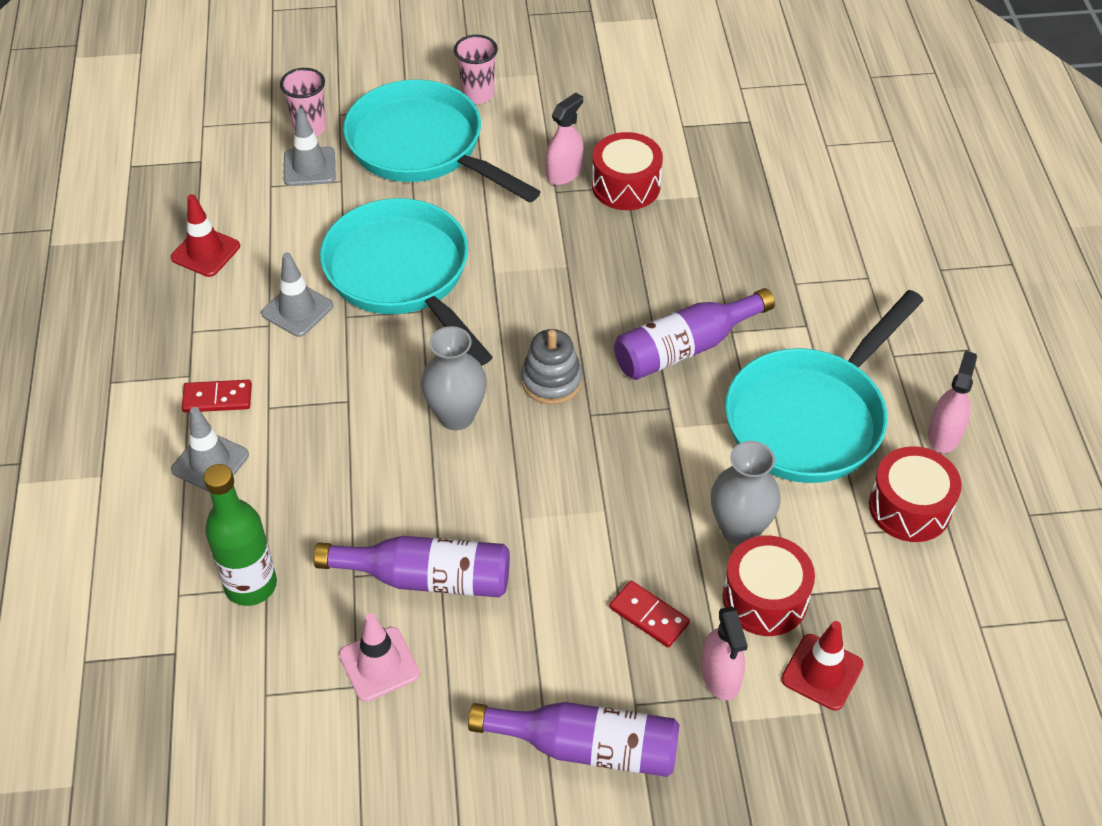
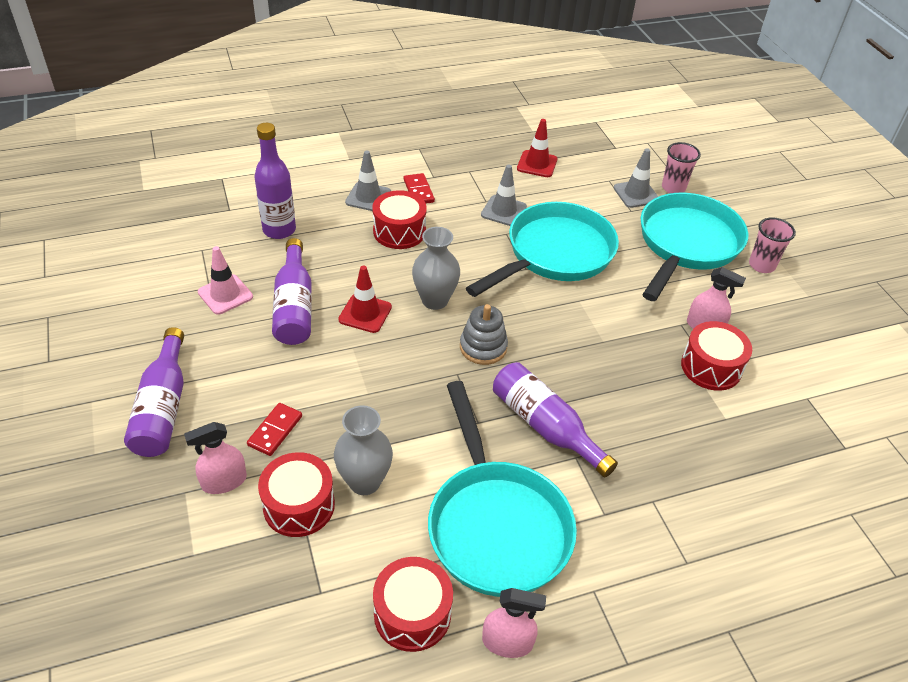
camera: 75 degrees right, 5 degrees down
green bottle [204,464,277,606] -> purple bottle [254,123,296,239]
turquoise pan [725,290,924,483] -> turquoise pan turned 135 degrees counterclockwise [428,381,577,597]
red traffic cone [781,621,864,711] -> red traffic cone moved to [338,266,392,333]
none -> red drum [372,190,427,249]

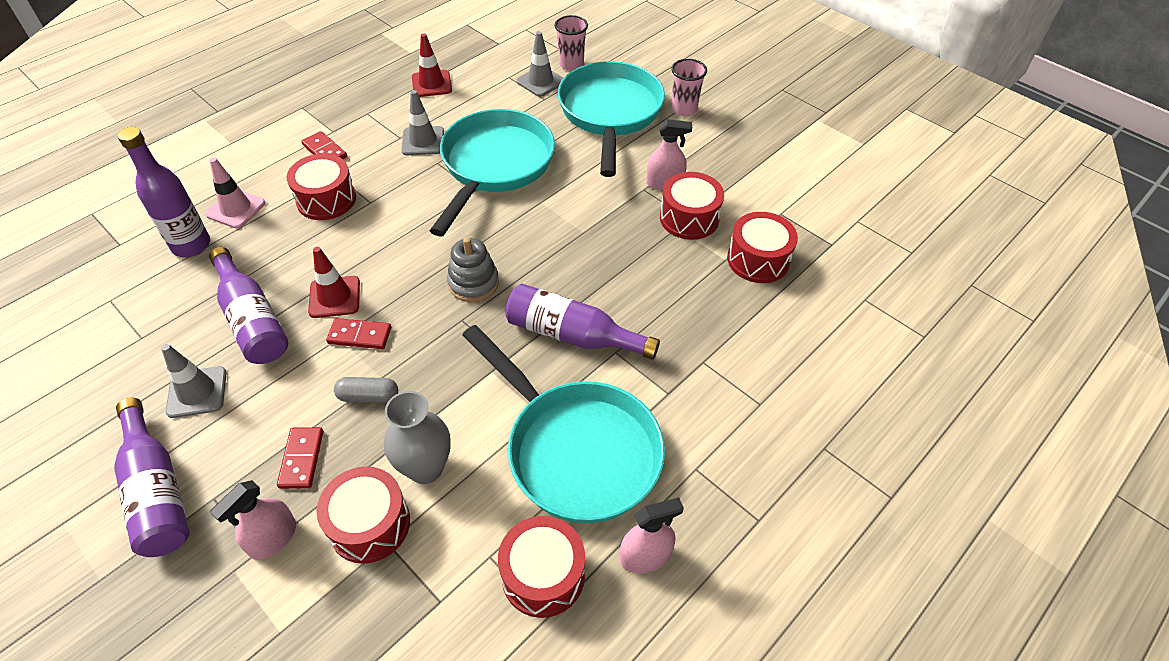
camera: 25 degrees left, 5 degrees up
pink traffic cone [198,246,253,315] -> pink traffic cone moved to [206,157,266,229]
grey traffic cone [345,150,391,211] -> grey traffic cone moved to [161,344,226,418]
grey vase [412,227,460,310] -> none
none -> red domino [326,318,391,349]
none -> grey capsule [334,377,398,403]
none -> red drum [727,212,798,283]

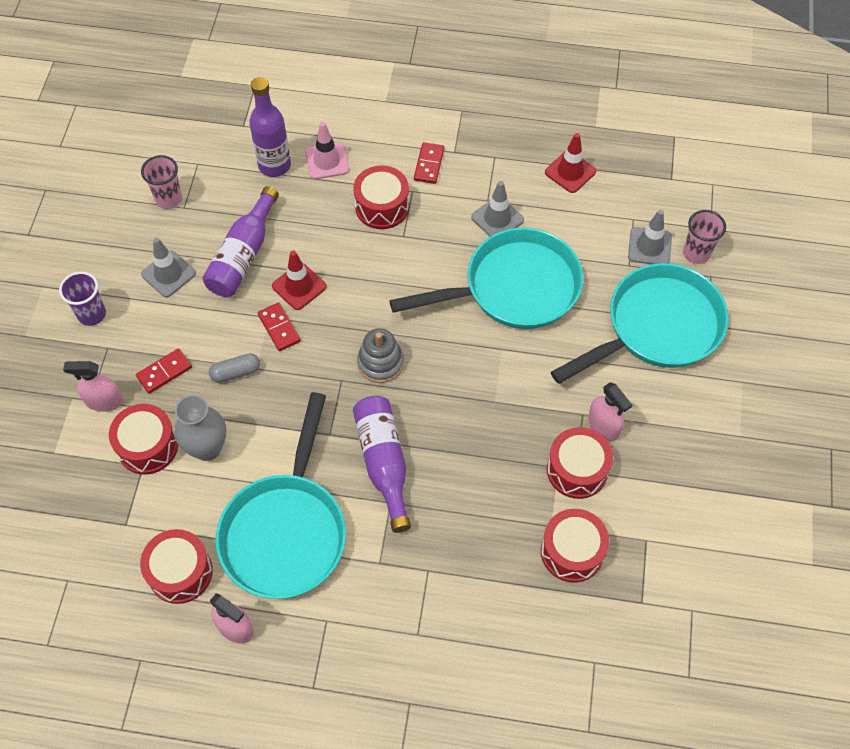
camera: 55 degrees right, 10 degrees up
purple bottle [114,397,190,557] -> purple cup [59,271,106,326]
grey capsule [334,377,398,403] -> grey capsule turned 75 degrees counterclockwise [209,353,260,383]
pink cup [671,59,707,116] -> pink cup moved to [141,155,182,209]

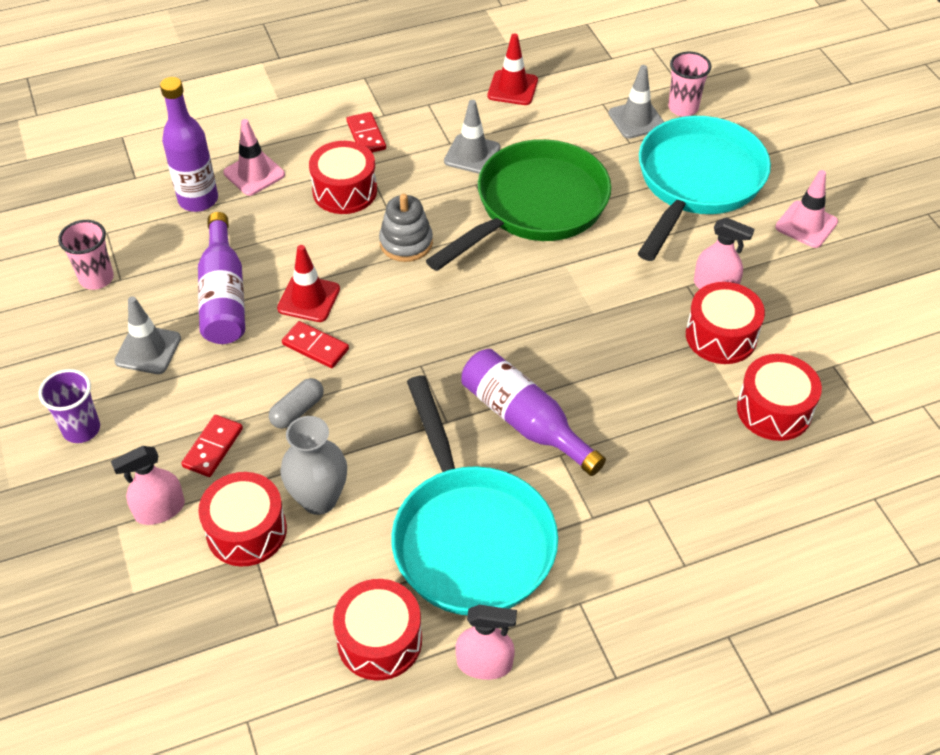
camera: 30 degrees left, 10 degrees down
grey stacking toy [357,328,404,383] -> grey stacking toy moved to [379,194,433,262]
turquoise pan [389,228,583,329] -> green pan [426,139,611,271]
none -> pink traffic cone [775,170,838,248]

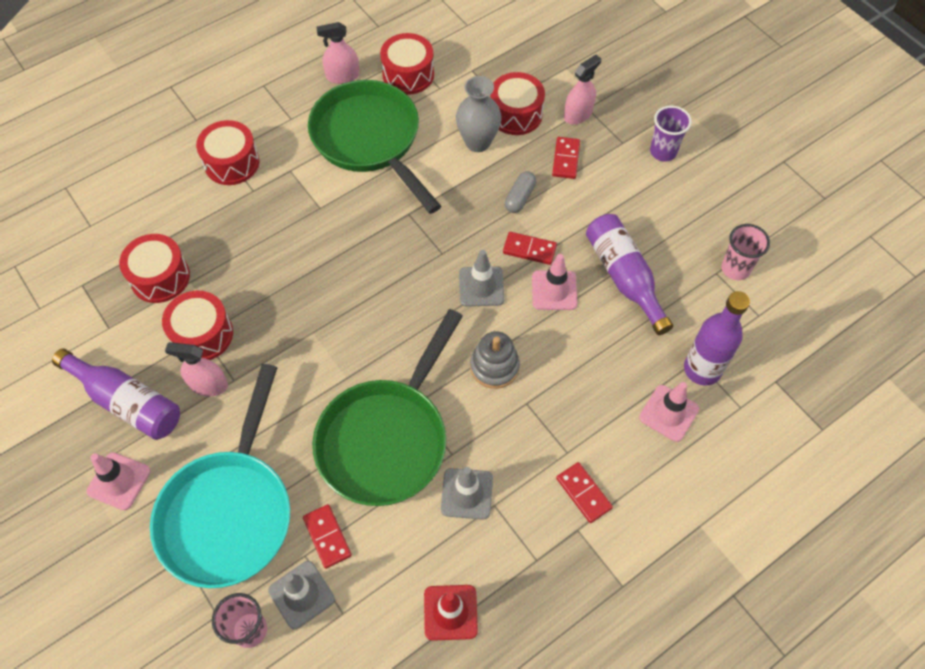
camera: 165 degrees right, 10 degrees up
grey traffic cone [114,296,181,374] -> grey traffic cone moved to [459,250,504,306]
red traffic cone [277,245,340,322] -> pink traffic cone [532,254,577,310]
red drum [309,141,377,214] -> red drum moved to [196,120,259,185]
turquoise pan [391,375,558,615] -> green pan [308,80,441,214]
purple bottle [461,349,606,476] -> purple bottle moved to [52,349,180,440]
none -> red domino [303,504,352,569]

